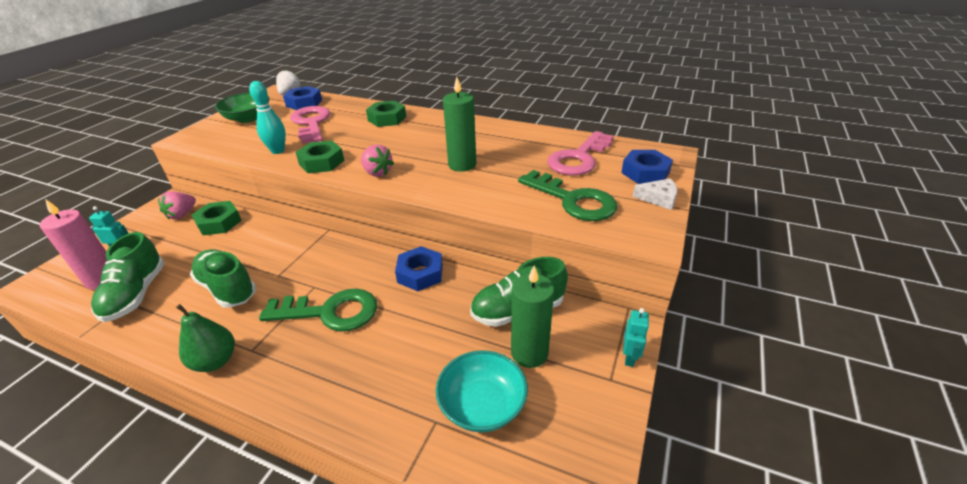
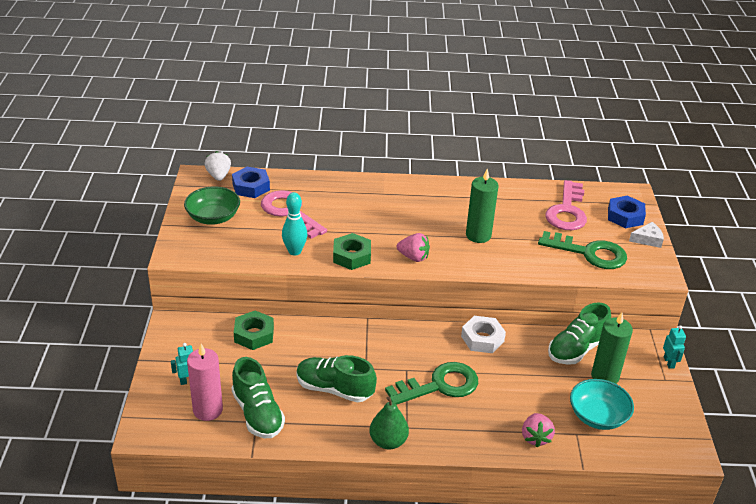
camera: 25 degrees left, 0 degrees up
pink strawberry [158,191,196,220] -> pink strawberry moved to [522,413,555,447]
green nut [366,101,406,127] -> none
blue nut [395,246,443,291] -> white nut [461,316,506,353]

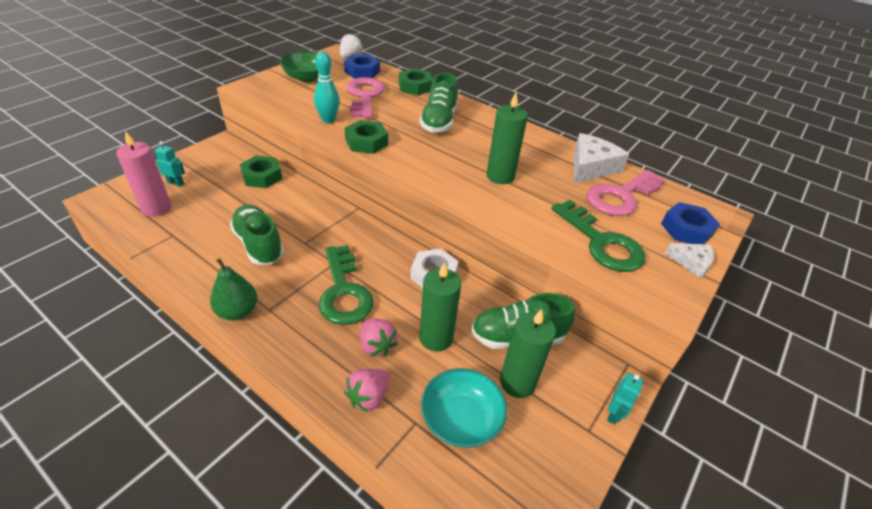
camera: 35 degrees right, 5 degrees up
green shoe [232,357,285,438] -> green shoe moved to [419,73,458,133]
green key [385,362,478,405] -> green key turned 60 degrees clockwise [319,245,374,325]
pink strawberry [397,233,430,262] -> pink strawberry moved to [360,319,398,357]
none -> green nut [399,68,433,95]
none -> green candle [419,262,461,352]
none -> white cheese [574,133,629,183]

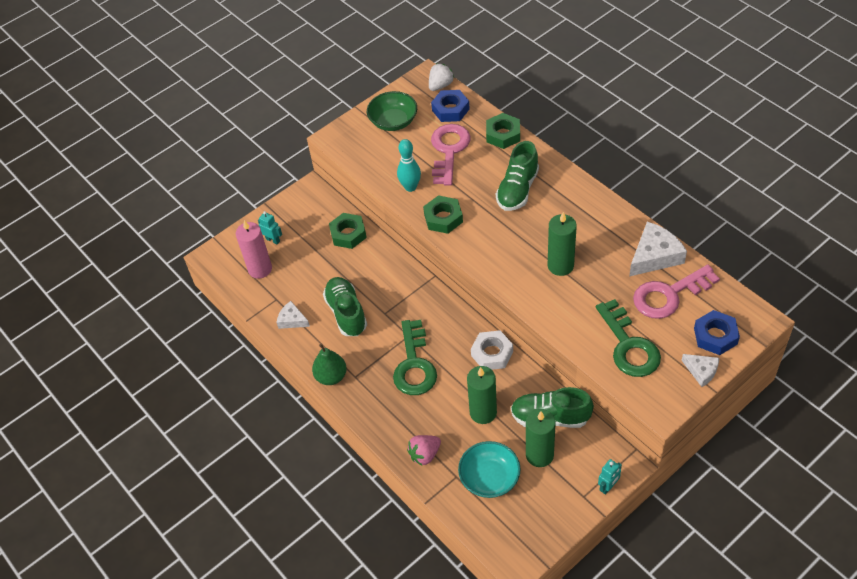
camera: 20 degrees right, 10 degrees up
pink strawberry [360,319,398,357] -> none
none -> white cheese [277,301,310,329]

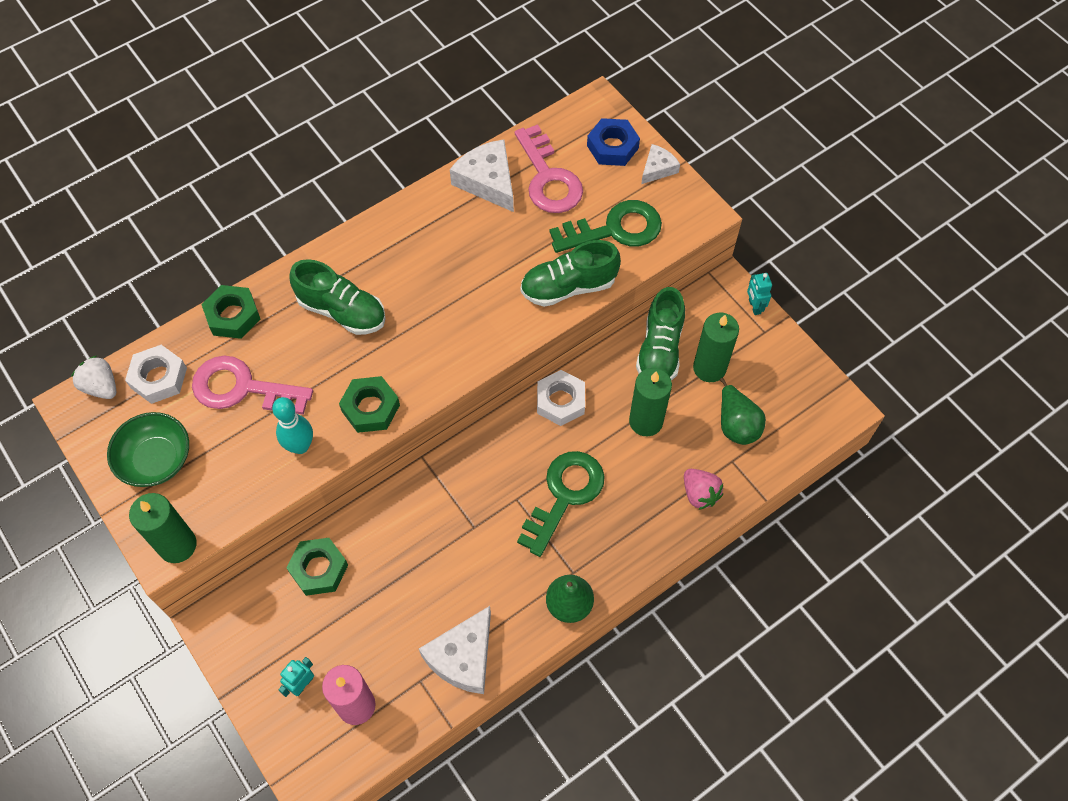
camera: 90 degrees left, 10 degrees up
white cheese [277,301,310,329] -> white cheese [419,606,491,694], size x1.75
green shoe [323,277,367,336] -> green shoe moved to [520,240,621,307]
green key [393,320,437,395] -> green key turned 60 degrees counterclockwise [517,451,605,557]
blue nut [431,90,470,122] -> white nut [125,345,187,404]
turquoise bowl [458,441,521,498] -> green pear [720,378,766,445]
green candle [548,212,577,276] -> green candle moved to [129,493,197,563]
turquoise robot [598,459,622,495] -> turquoise robot turned 150 degrees counterclockwise [747,273,772,315]

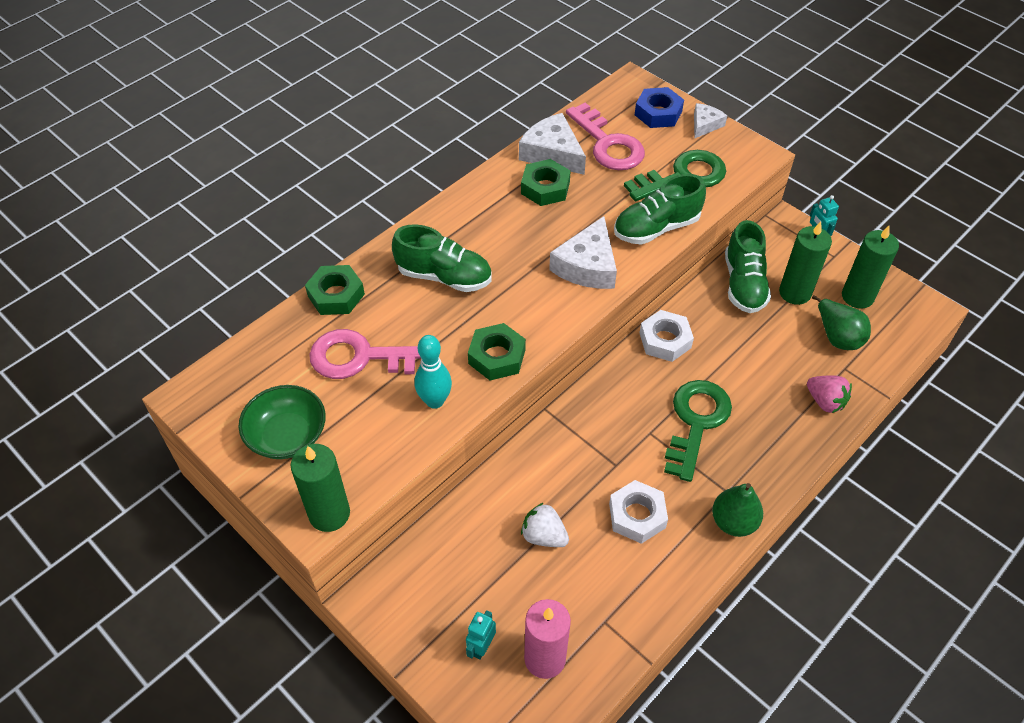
camera: 10 degrees left, 10 degrees down
white strawberry [71,356,116,399] -> white strawberry moved to [521,503,569,547]
white nut [125,345,187,404] -> white nut moved to [609,480,668,544]
green nut [286,538,348,596] -> green nut moved to [521,159,571,206]
white cheese [419,606,491,694] -> white cheese moved to [549,216,617,289]
green candle [629,368,672,436] -> green candle moved to [842,226,899,309]

